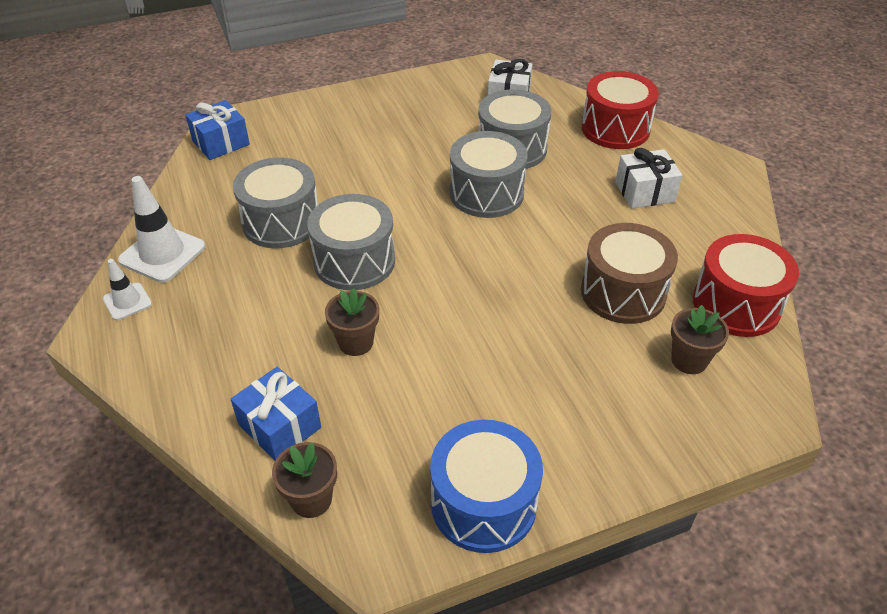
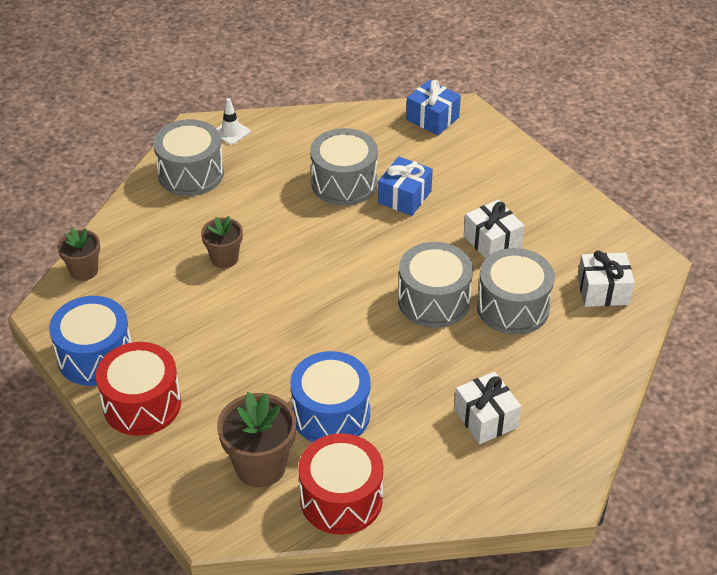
camera: 75 degrees right, 0 degrees up
white traffic cone [118,176,205,283] -> none
blue gift [231,367,321,461] -> blue gift moved to [378,156,433,216]
grey drum [307,194,395,290] -> grey drum moved to [153,119,224,196]
red drum [581,71,659,149] -> red drum moved to [96,342,181,436]
brown drum [581,223,678,324] -> blue drum [290,351,371,442]
brown flower pot [671,305,729,374] -> brown flower pot [217,392,296,487], size x1.62
none -> white gift [464,200,524,259]

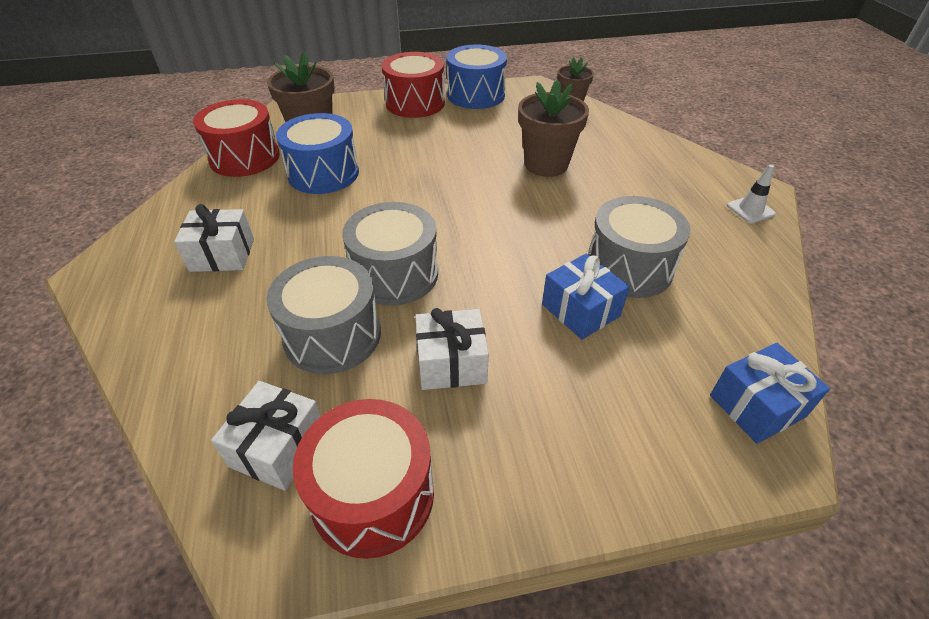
camera: 115 degrees right, 0 degrees up
grey drum [153,119,224,196] -> none
brown flower pot [201,216,243,268] -> brown flower pot [518,79,589,177], size x1.62
none -> red drum [293,399,434,559]

